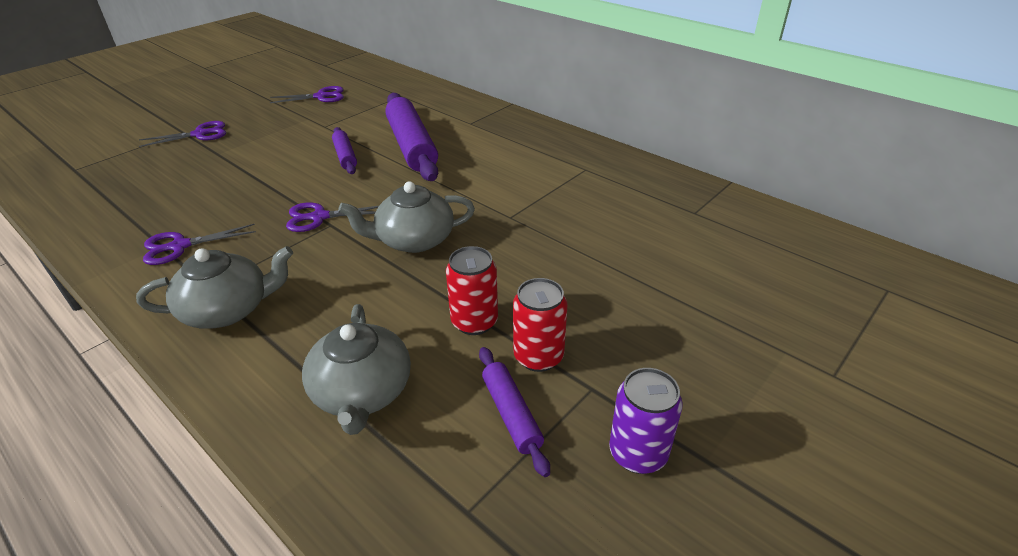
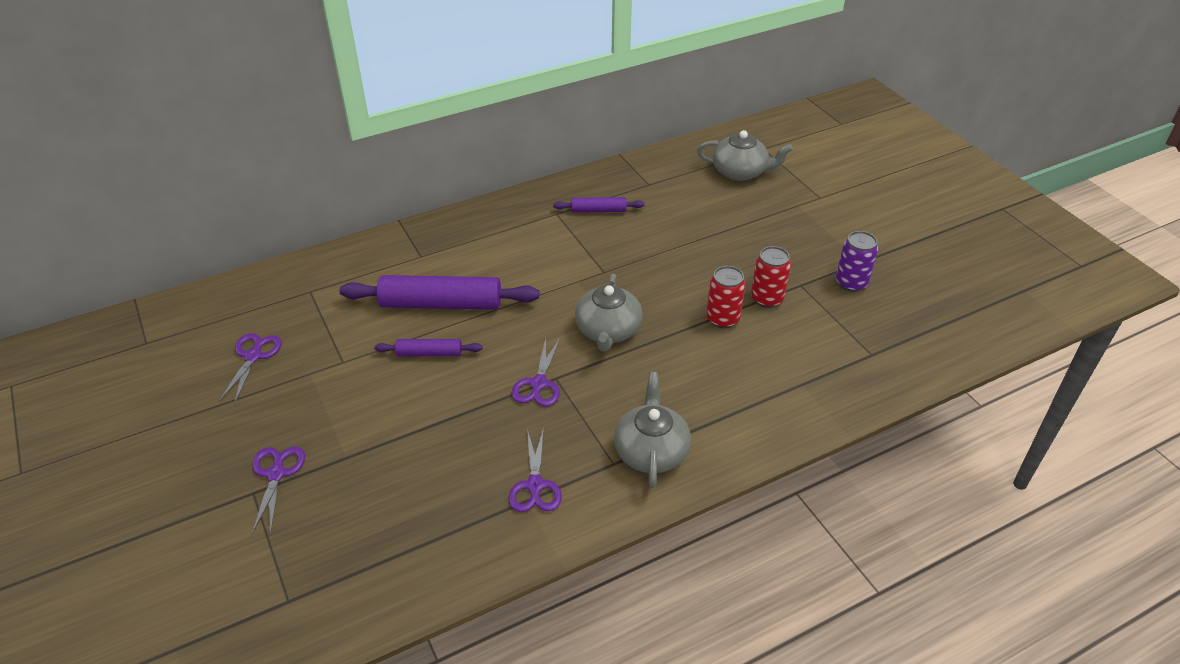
camera: 70 degrees left, 5 degrees up
grey teapot [302,304,411,435] -> grey teapot moved to [697,130,793,181]
purple rolling pin [479,347,550,477] -> purple rolling pin moved to [553,197,644,213]

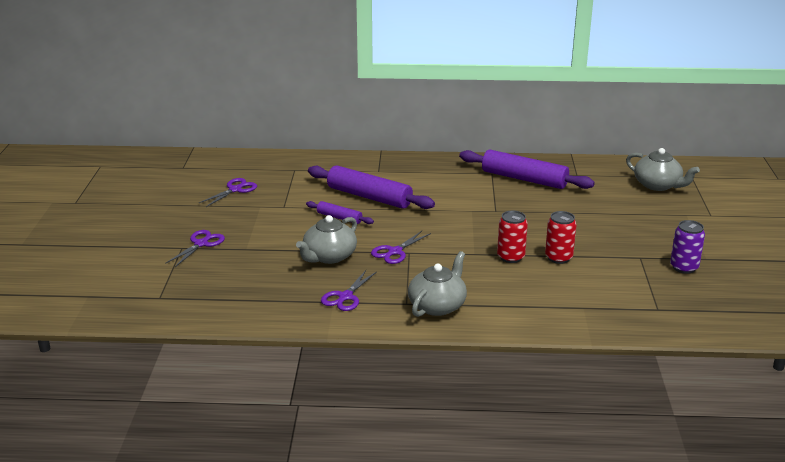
camera: 30 degrees right, 15 degrees down
purple rolling pin [553,197,644,213] -> purple rolling pin [459,150,595,189], size x1.95
grey teapot [575,274,643,352] -> grey teapot moved to [296,215,357,264]
red can [751,246,791,308] -> red can moved to [497,211,528,263]

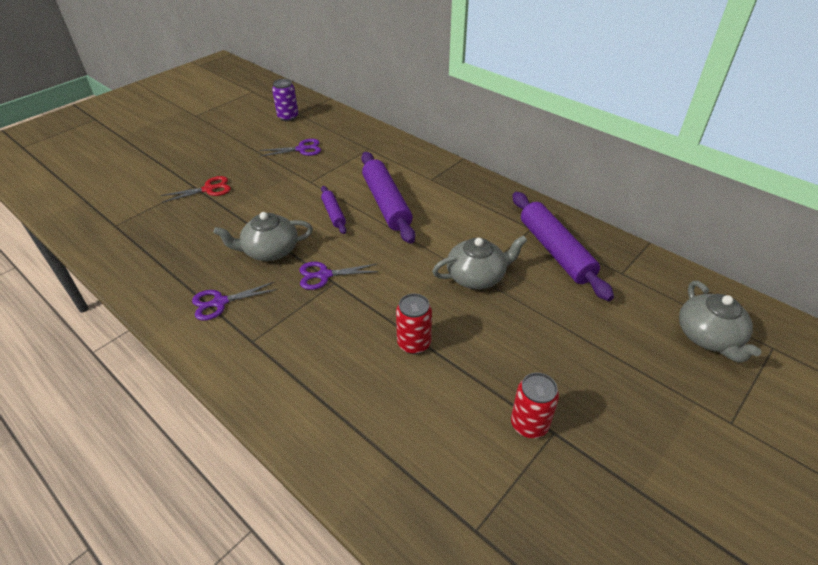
camera: 40 degrees right, 15 degrees up
purple scissors [165,230,225,267] -> red scissors [161,176,231,203]
grey teapot [408,251,467,317] -> grey teapot moved to [432,235,527,289]
red can [545,211,577,264] -> red can moved to [511,372,559,438]
purple can [670,220,705,274] -> purple can moved to [272,79,298,121]

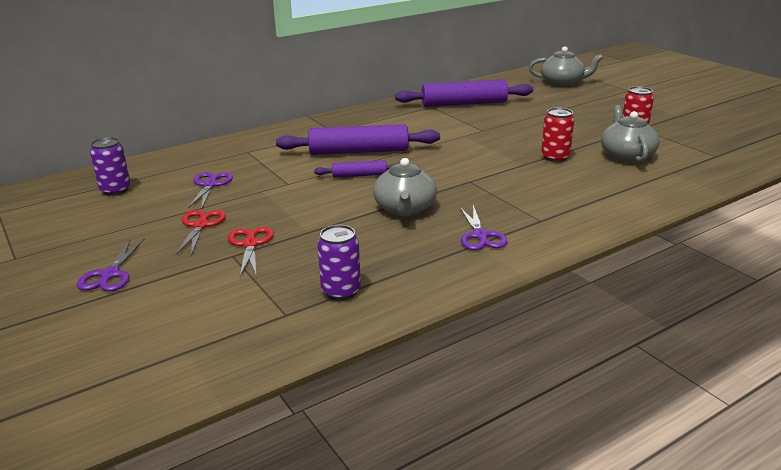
camera: 75 degrees left, 15 degrees down
purple scissors [299,262,379,290] -> purple scissors moved to [77,239,144,291]
grey teapot [432,235,527,289] -> grey teapot moved to [601,105,660,163]
none -> red scissors [176,210,226,256]
none -> purple can [317,225,361,301]

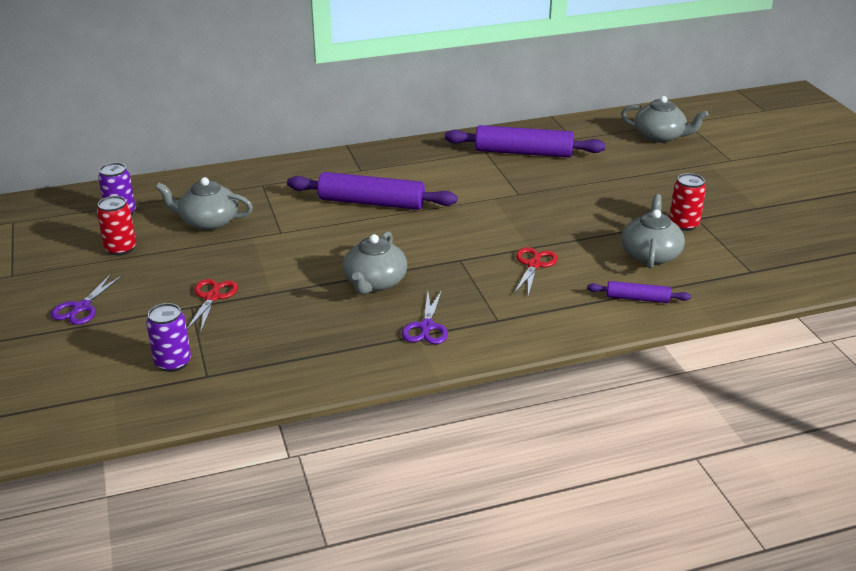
camera: 15 degrees right, 5 degrees up
red scissors [176,210,226,256] -> red scissors moved to [514,247,558,296]
purple scissors [188,172,233,208] -> grey teapot [155,177,253,231]
purple rolling pin [314,160,397,178] -> purple rolling pin moved to [587,281,691,303]
purple can [317,225,361,301] -> purple can moved to [146,303,191,372]
red can [541,108,574,162] -> red can moved to [97,196,136,256]

